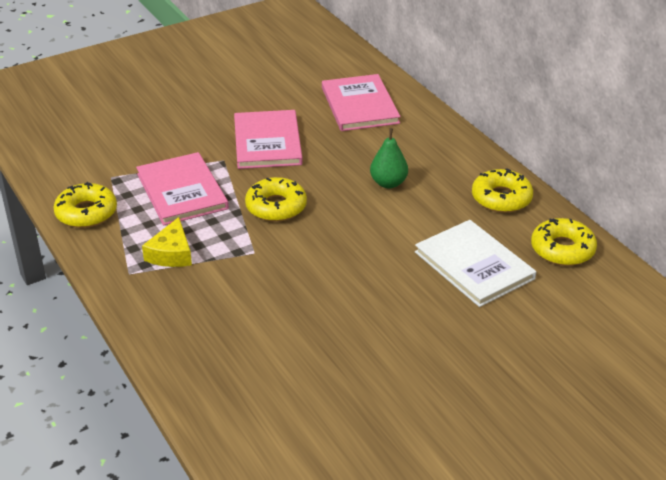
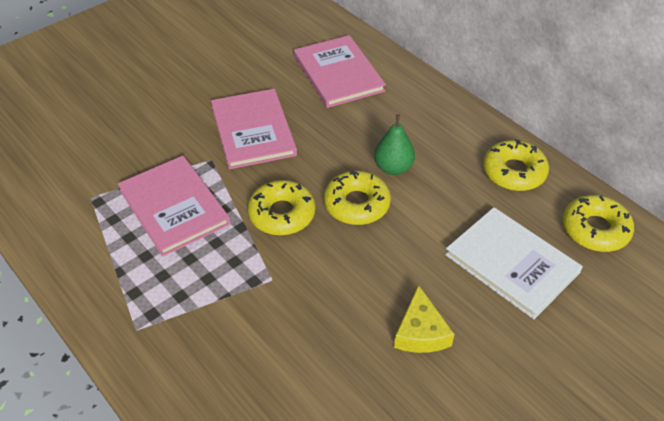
camera: 10 degrees left, 10 degrees up
yellow donut [53,182,117,228] -> yellow donut moved to [324,170,391,225]
yellow cheese [142,217,192,267] -> yellow cheese moved to [394,285,454,353]

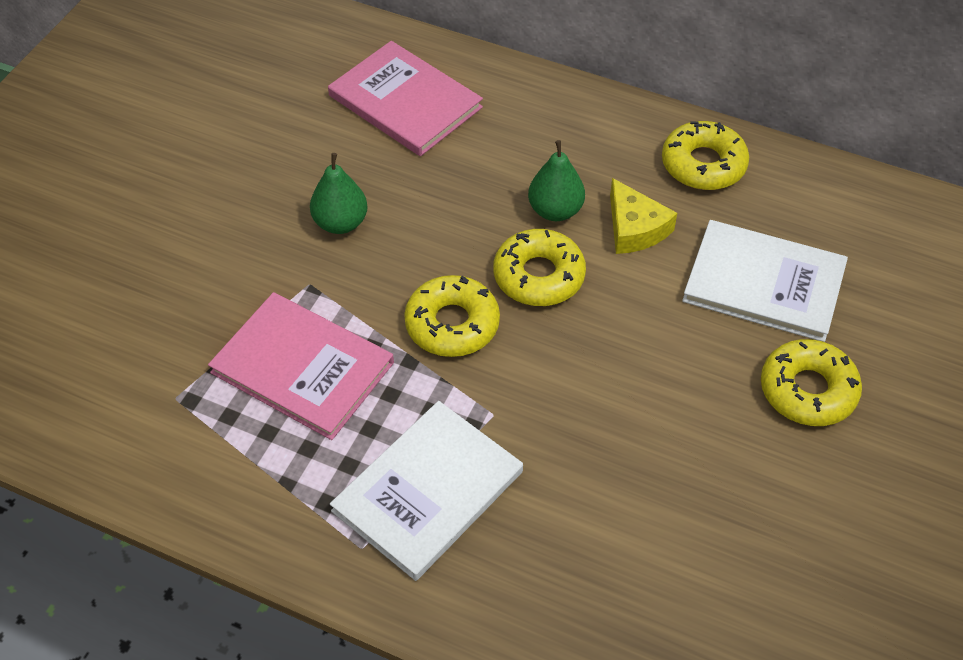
camera: 25 degrees left, 5 degrees up
pink book [211,89,297,169] -> green pear [310,153,368,234]
yellow cheese [394,285,454,353] -> yellow cheese moved to [610,178,677,254]
yellow donut [563,195,634,252] -> yellow donut moved to [761,339,862,426]
none -> white book [330,401,523,581]

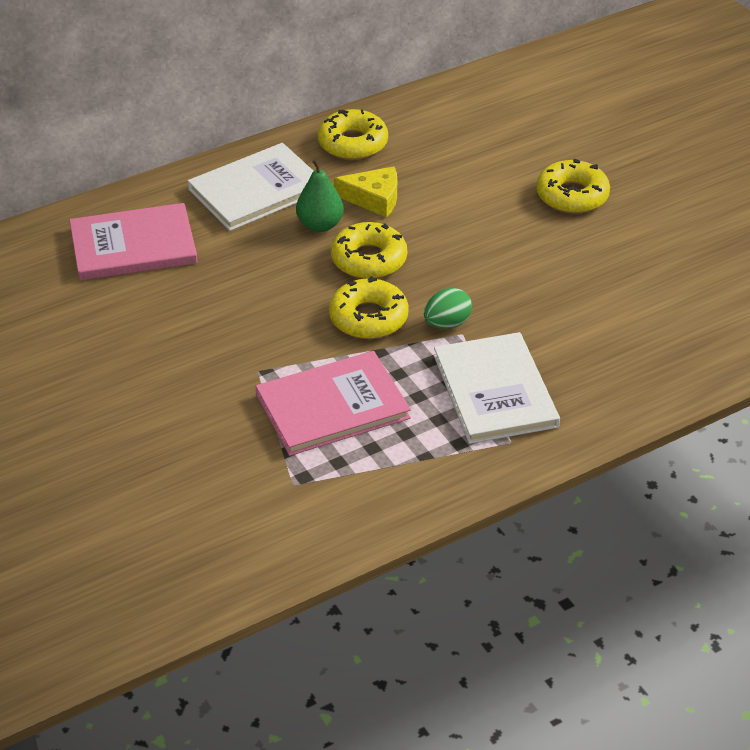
camera: 55 degrees left, 10 degrees down
green pear [310,153,368,234] -> none
white book [682,220,848,342] -> white book moved to [188,143,313,231]
none -> green egg [424,288,472,329]

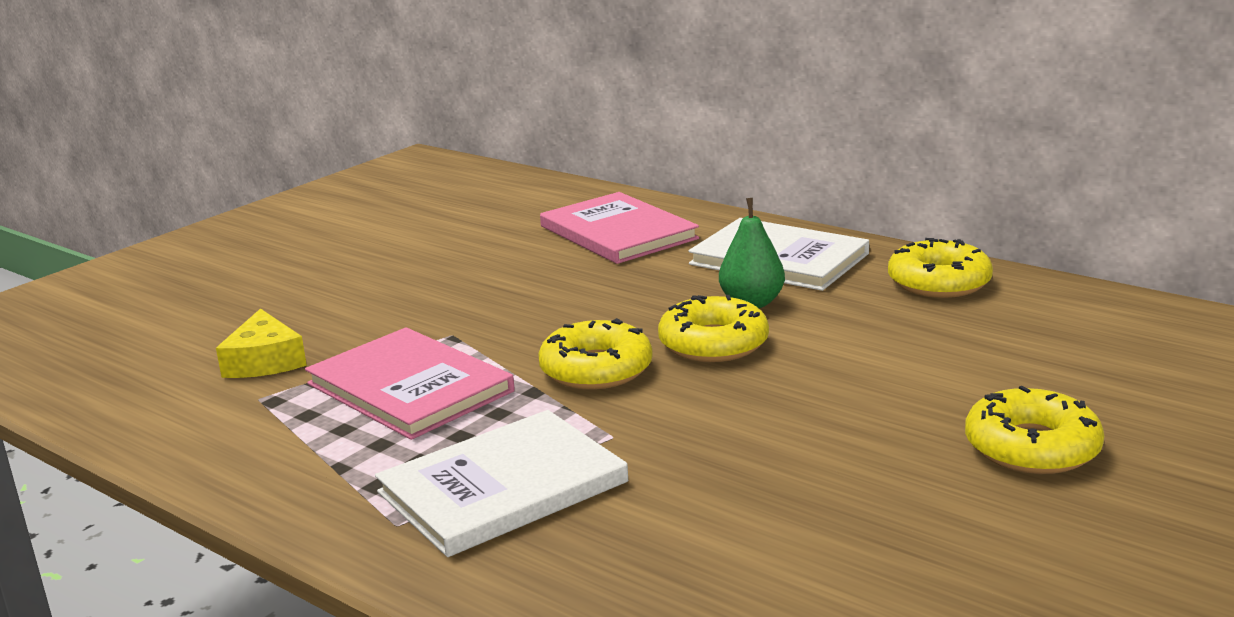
camera: 70 degrees right, 20 degrees down
yellow cheese [334,166,397,218] -> yellow cheese moved to [216,308,307,378]
green egg [424,288,472,329] -> none

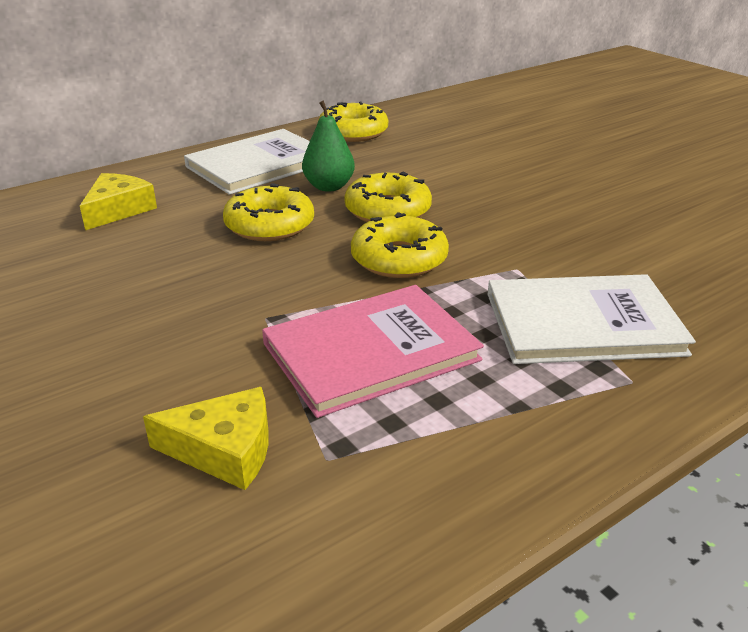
camera: 75 degrees left, 10 degrees up
white book [375,410,628,557] -> white book turned 75 degrees counterclockwise [487,274,696,364]
pink book [540,192,699,264] -> yellow cheese [80,173,157,230]
yellow donut [965,386,1104,474] -> yellow donut moved to [223,183,314,241]

